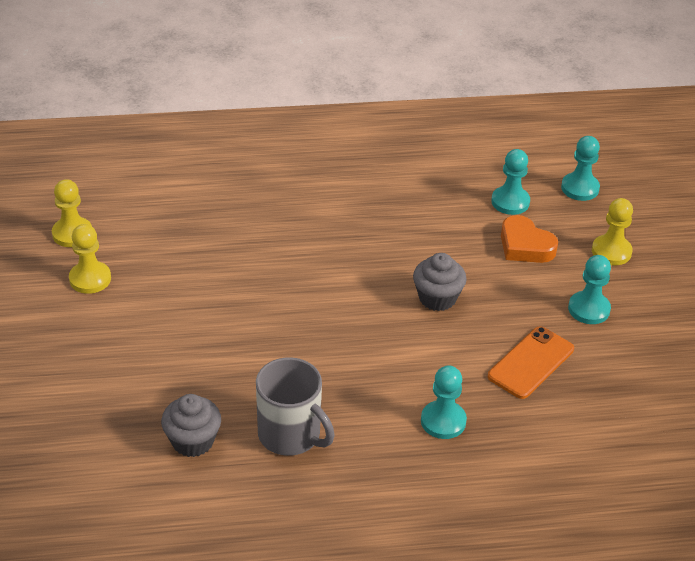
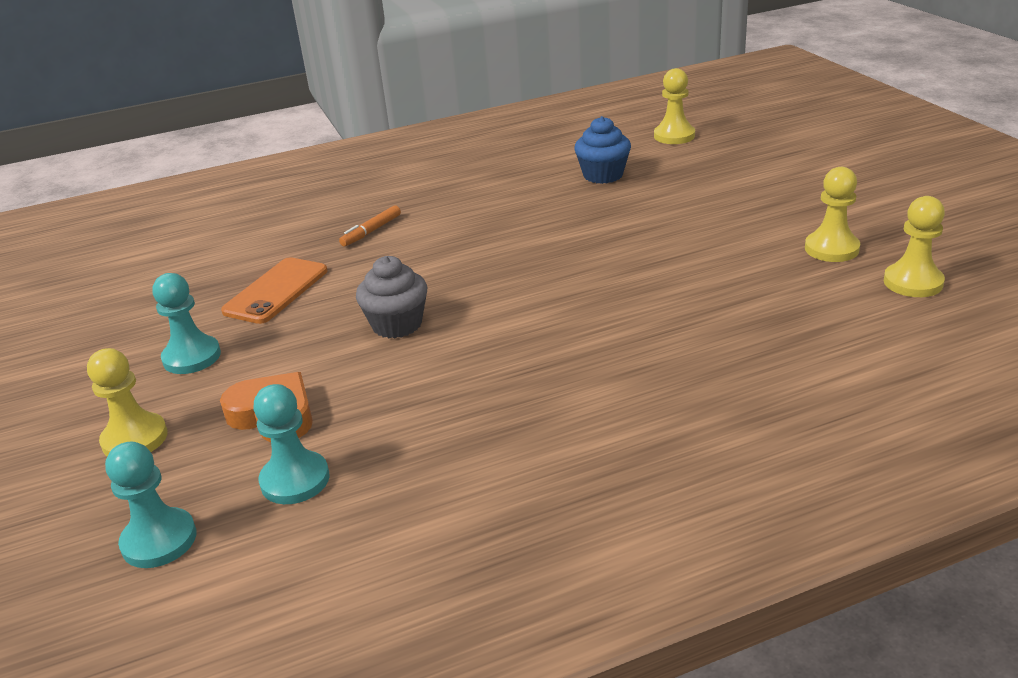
camera: 170 degrees right, 10 degrees down
grey cupcake [161,394,221,457] -> blue cupcake [574,116,631,184]
grey mug [256,357,334,456] -> none
turquoise pawn [421,365,467,439] -> orange marker [339,205,401,247]
none -> yellow pawn [654,68,695,144]

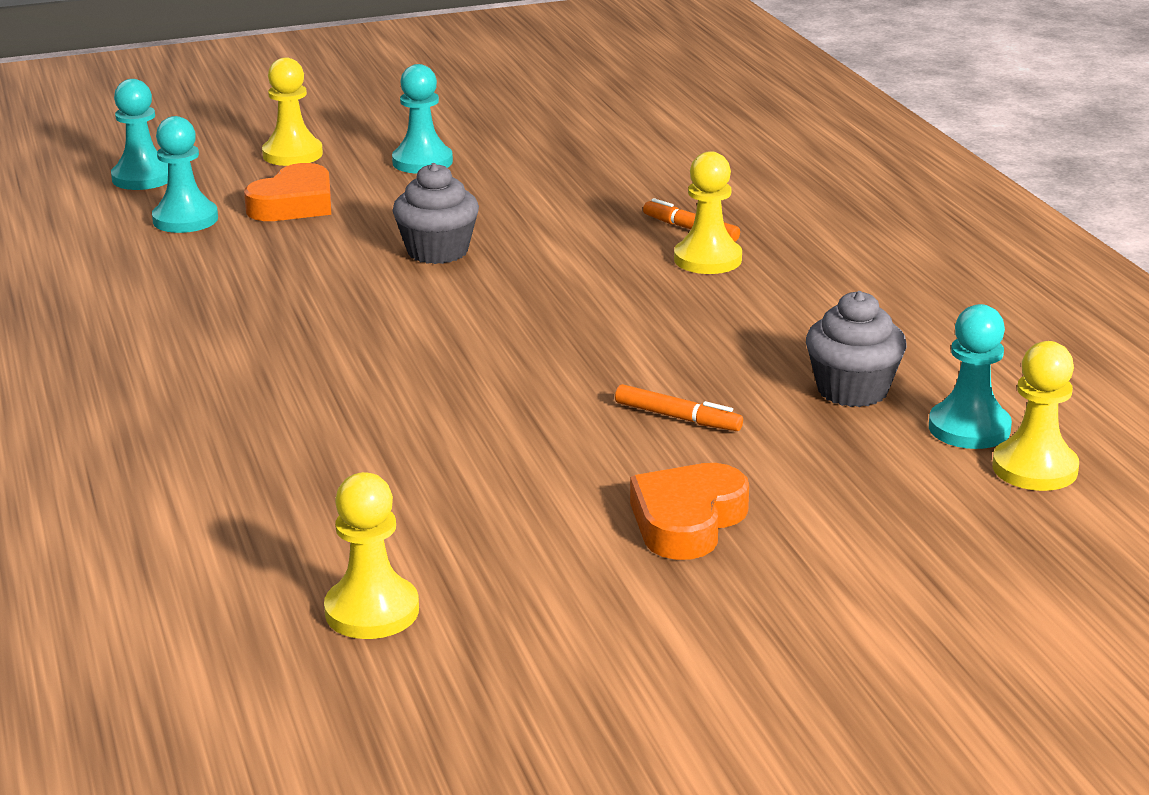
camera: 90 degrees right, 5 degrees down
orange phone [221,258,328,324] -> none
blue cupcake [574,116,631,184] -> grey cupcake [806,291,907,407]
yellow pawn [805,167,860,262] -> yellow pawn moved to [674,151,742,274]
none -> orange marker [615,384,743,431]
none -> orange heart [630,463,749,560]
none -> turquoise pawn [929,304,1012,449]

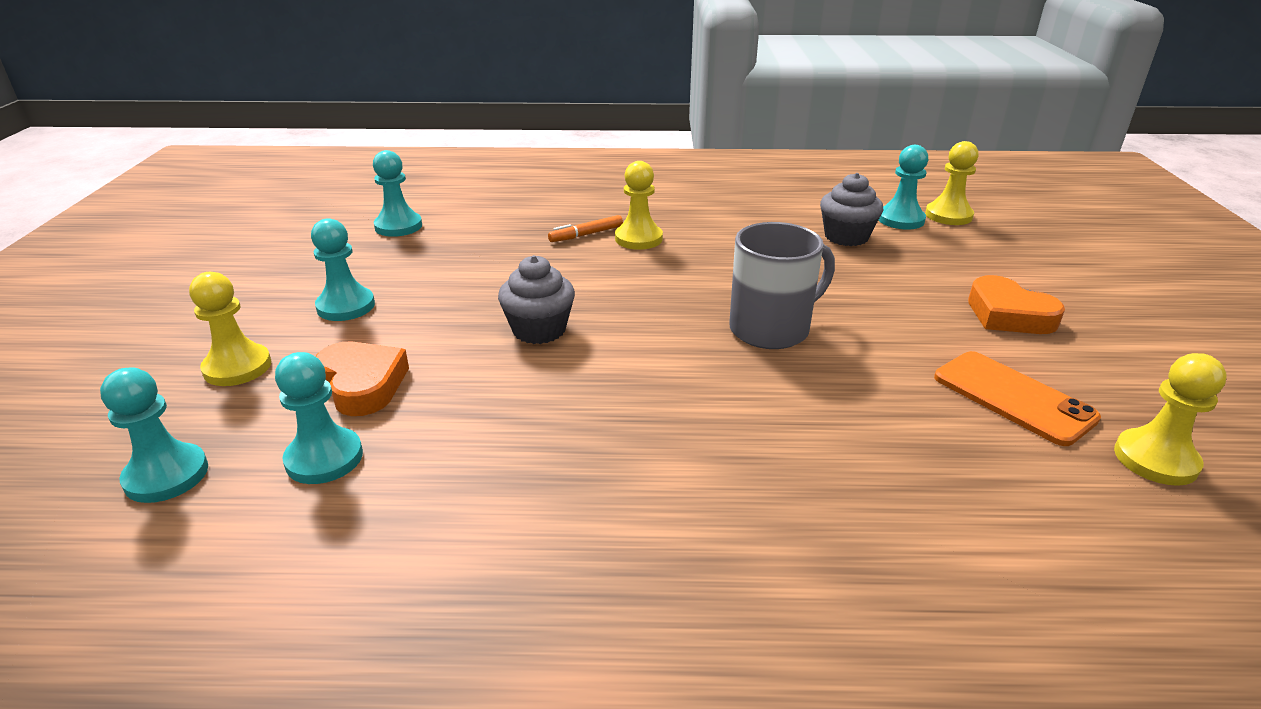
camera: 70 degrees left, 5 degrees up
orange marker [615,384,743,431] -> none
none -> turquoise pawn [373,150,422,237]
none -> grey mug [729,222,835,349]
none -> orange phone [934,351,1101,446]

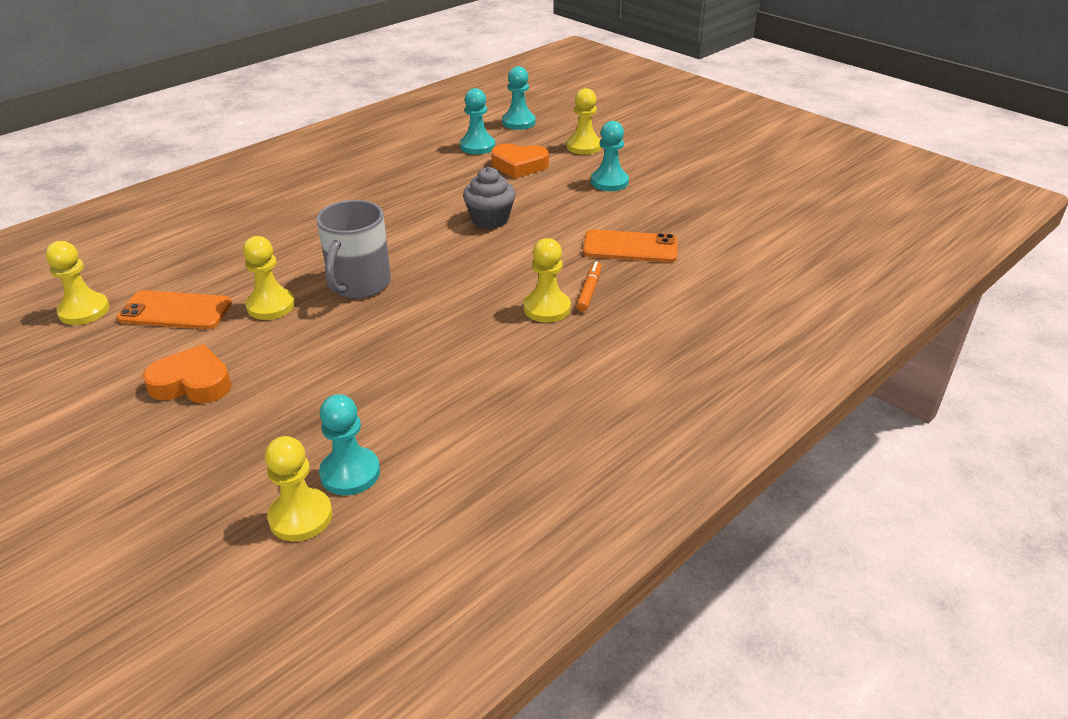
camera: 135 degrees right, 5 degrees up
turquoise pawn [373,150,422,237] -> none
grey cupcake [820,173,883,246] -> none
none -> yellow pawn [243,236,295,320]
none -> orange phone [583,229,678,263]

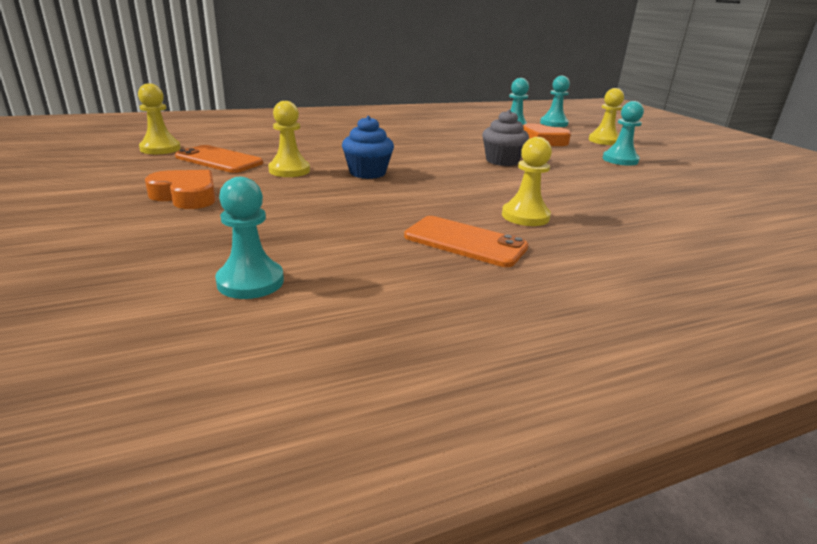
camera: 20 degrees right, 10 degrees down
yellow pawn [265,436,333,541] -> none
grey mug [316,200,391,298] -> blue cupcake [342,116,394,179]
orange marker [576,261,602,312] -> none
orange phone [583,229,678,263] -> orange phone moved to [404,216,528,267]

